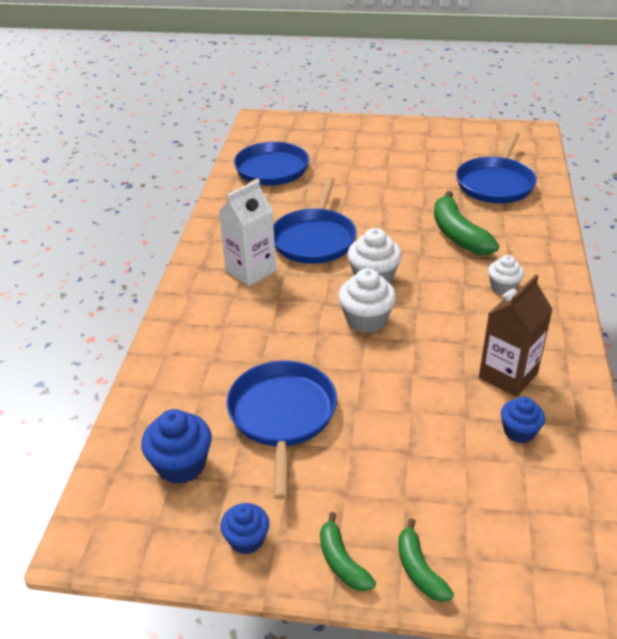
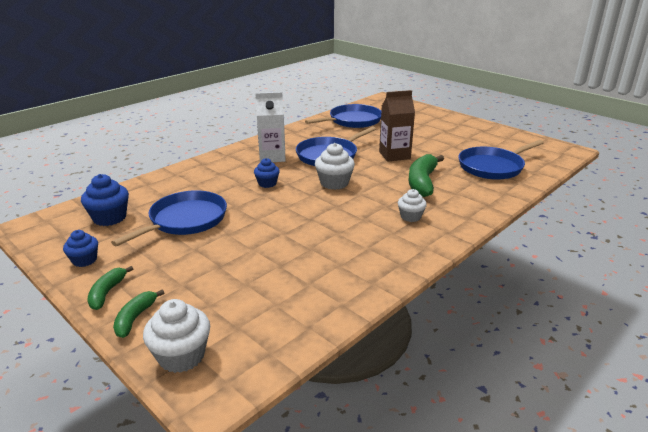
camera: 35 degrees right, 10 degrees down
white cupcake [338,268,396,333] -> white cupcake moved to [143,299,210,373]
brown carton [479,275,553,397] -> brown carton moved to [379,90,415,161]
blue cupcake [501,397,545,443] -> blue cupcake moved to [254,158,280,188]

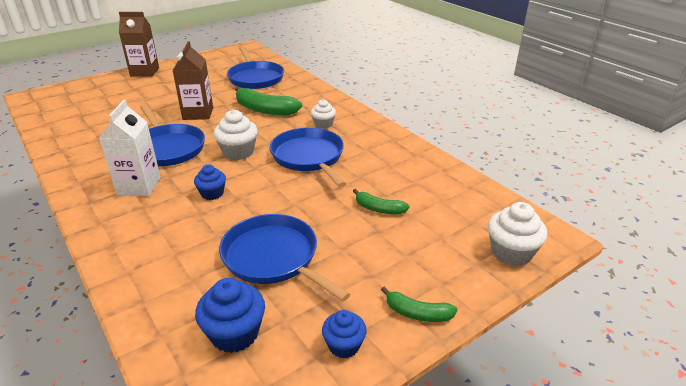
camera: 80 degrees left, 5 degrees up
green banana [113,289,164,338] -> green banana moved to [353,189,410,214]
blue pan [305,104,381,128] -> blue pan moved to [270,128,346,187]
none -> brown carton [119,12,159,77]

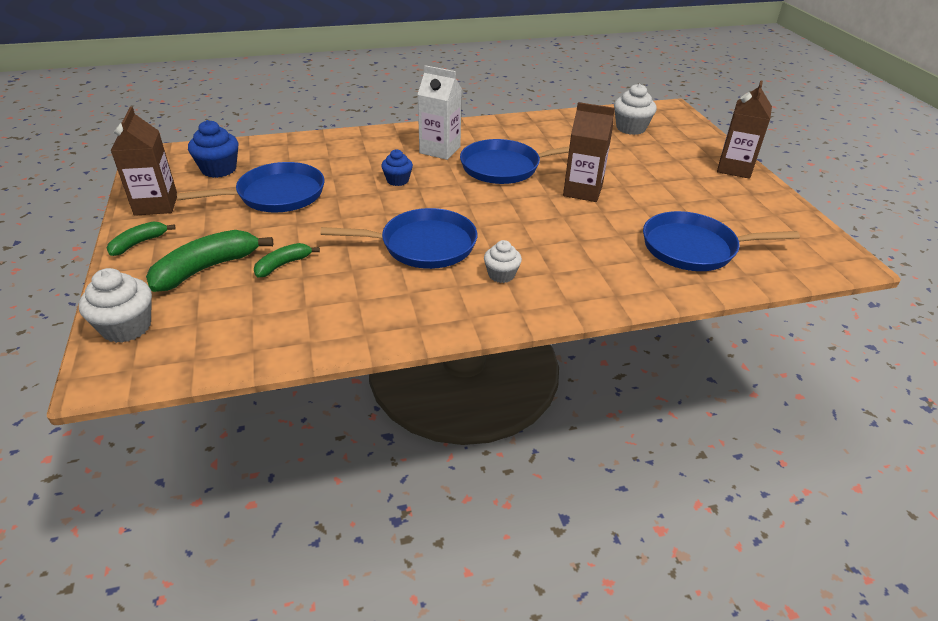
camera: 110 degrees right, 5 degrees up
white cupcake [214,110,258,160] -> white cupcake moved to [614,84,657,135]
green banana [235,87,302,115] -> green banana moved to [146,230,273,292]
blue cupcake [322,310,367,359] -> brown carton [110,107,177,216]

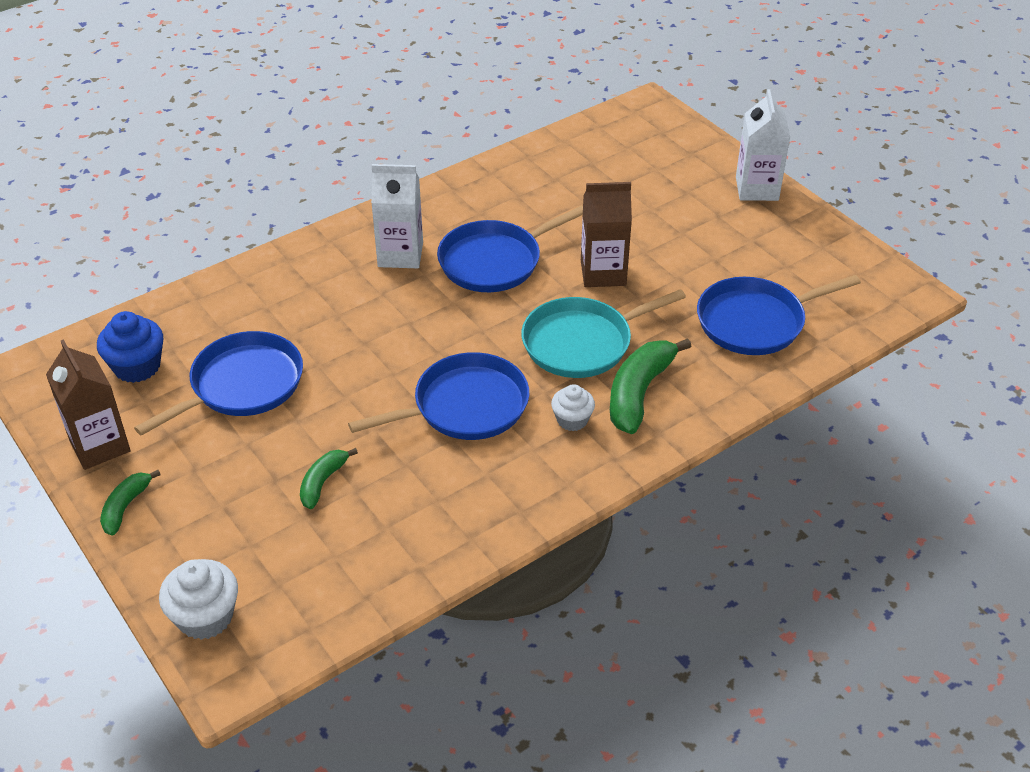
camera: 20 degrees left, 5 degrees up
green banana [146,230,273,292] -> green banana moved to [610,338,691,434]
blue cupcake [381,149,413,186] -> none
white cupcake [614,84,657,135] -> none
brown carton [717,80,772,179] -> white carton [736,89,790,201]
none -> turquoise pan [521,289,686,378]

